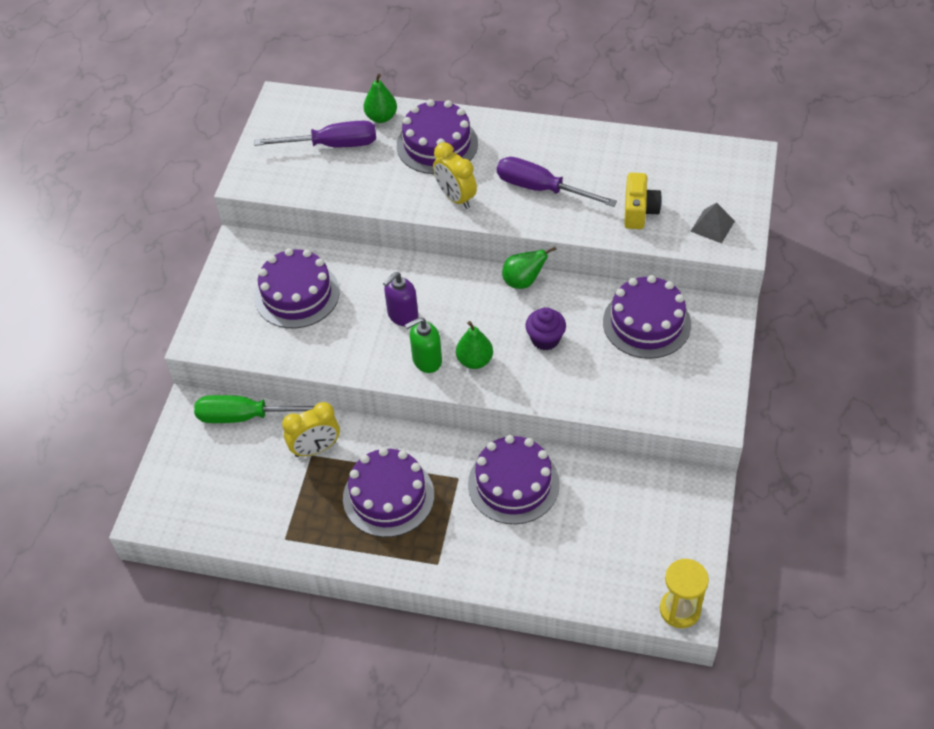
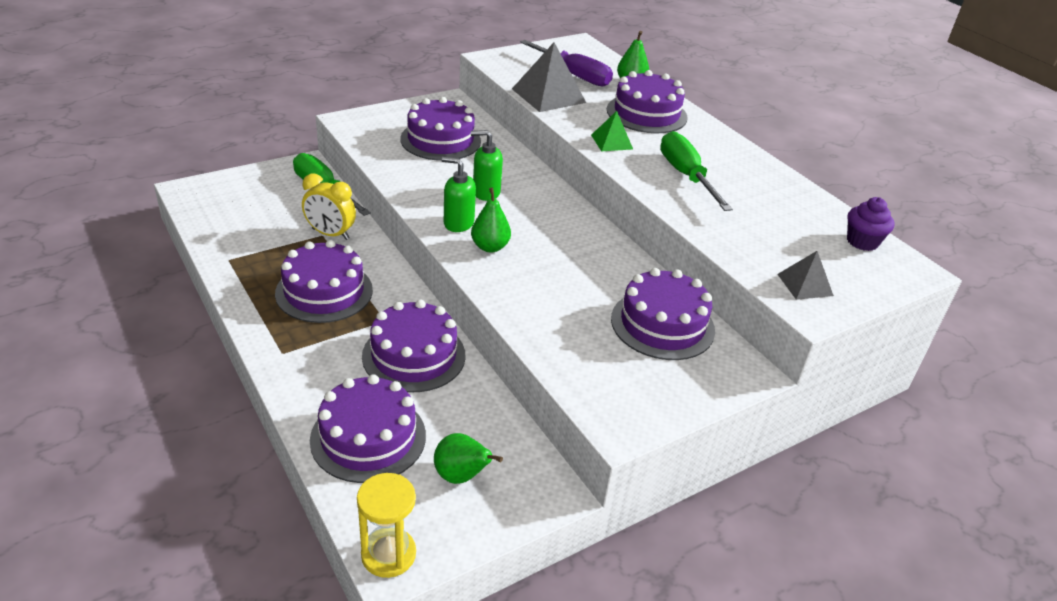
camera: 40 degrees right, 15 degrees down
purple soap dispenser [383,272,419,326] -> green soap dispenser [471,130,503,201]
yellow clock [433,142,477,209] -> green pyramid [591,111,633,151]
purple screwdriver [497,157,617,207] -> green screwdriver [660,131,733,211]
green pear [502,247,557,289] -> green pear moved to [434,433,503,484]
purple cupcake [525,307,566,350] -> purple cupcake moved to [847,197,895,251]
yellow camera [624,173,662,229] -> none
none -> purple cake [310,374,426,483]
none -> grey pyramid [512,42,586,112]

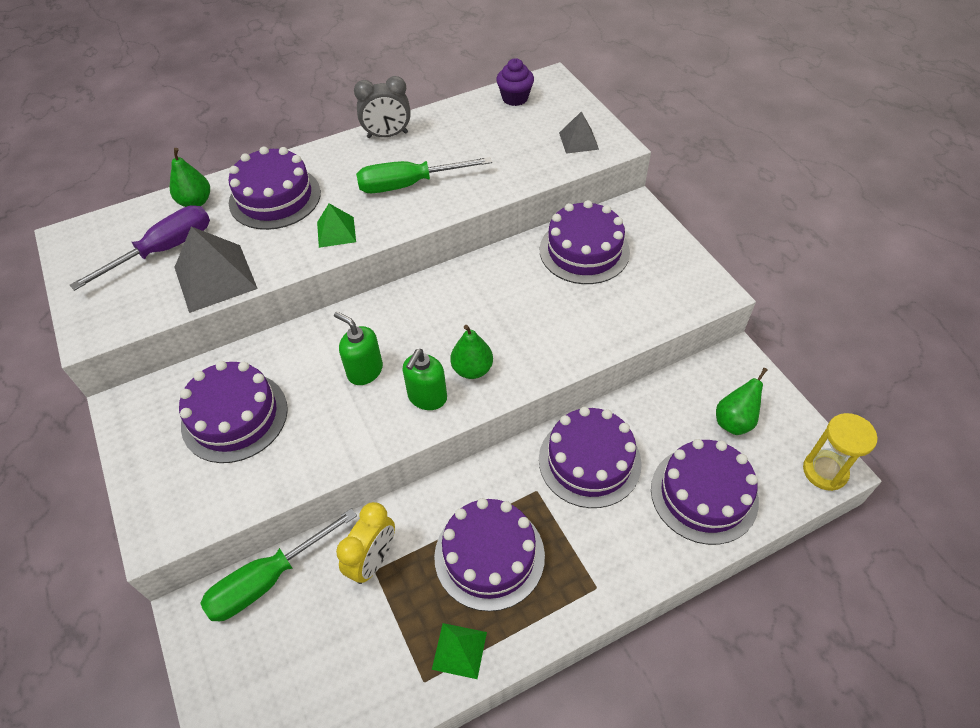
camera: 80 degrees left, 15 degrees up
green soap dispenser [471,130,503,201] -> green soap dispenser turned 120 degrees clockwise [334,312,383,385]
none -> grey clock [354,76,411,138]
none -> green pyramid [432,623,487,679]

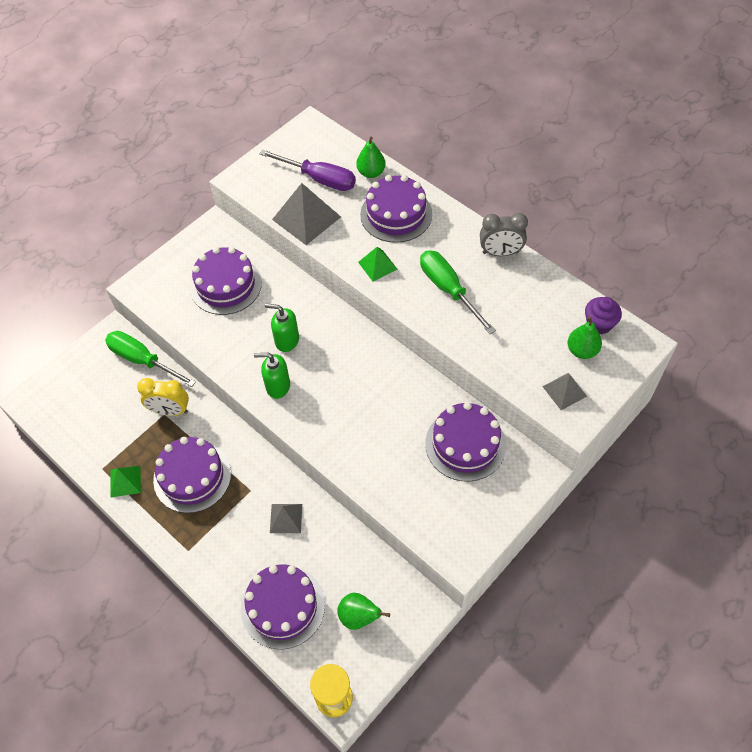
camera: 70 degrees right, 5 degrees up
green soap dispenser [334,312,383,385] -> green soap dispenser turned 90 degrees counterclockwise [265,303,299,352]
grey clock [354,76,411,138] -> grey clock turned 60 degrees counterclockwise [480,213,528,256]
green pear [450,325,493,379] -> green pear moved to [567,316,602,359]
purple cake [539,407,642,508] -> grey pyramid [270,504,302,533]

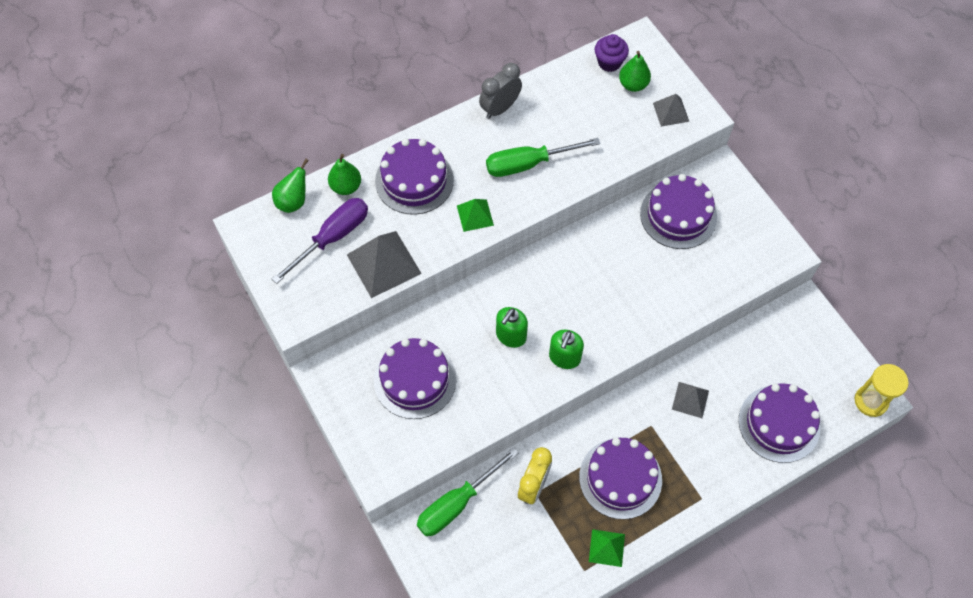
camera: 75 degrees left, 5 degrees up
green pear [337,593,390,630] -> green pear moved to [272,159,309,213]
grey clock [480,213,528,256] -> grey clock turned 150 degrees counterclockwise [479,63,522,119]

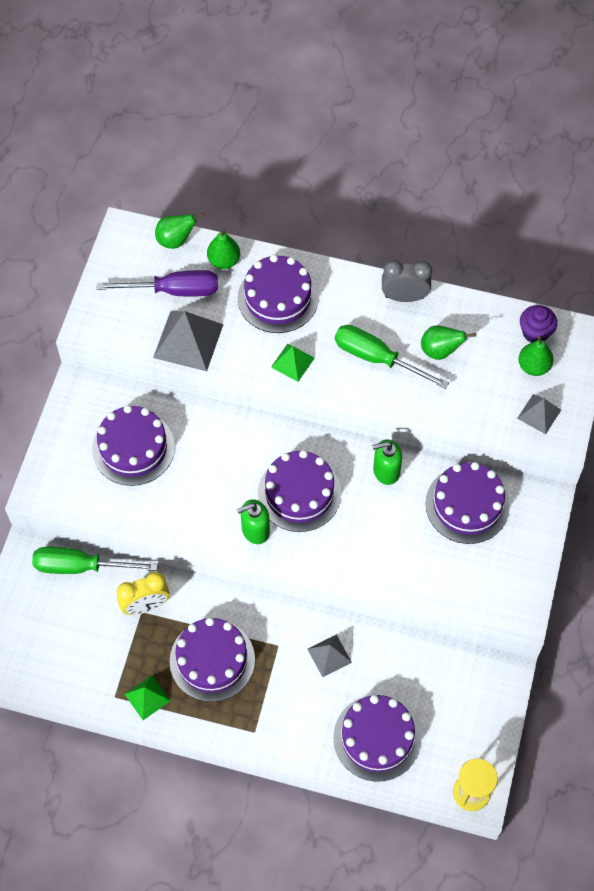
camera: 45 degrees right, 0 degrees up
green soap dispenser [496,307,528,348] -> green soap dispenser moved to [372,439,402,485]
none -> purple cake [258,450,341,532]
none -> green pear [421,325,476,360]

